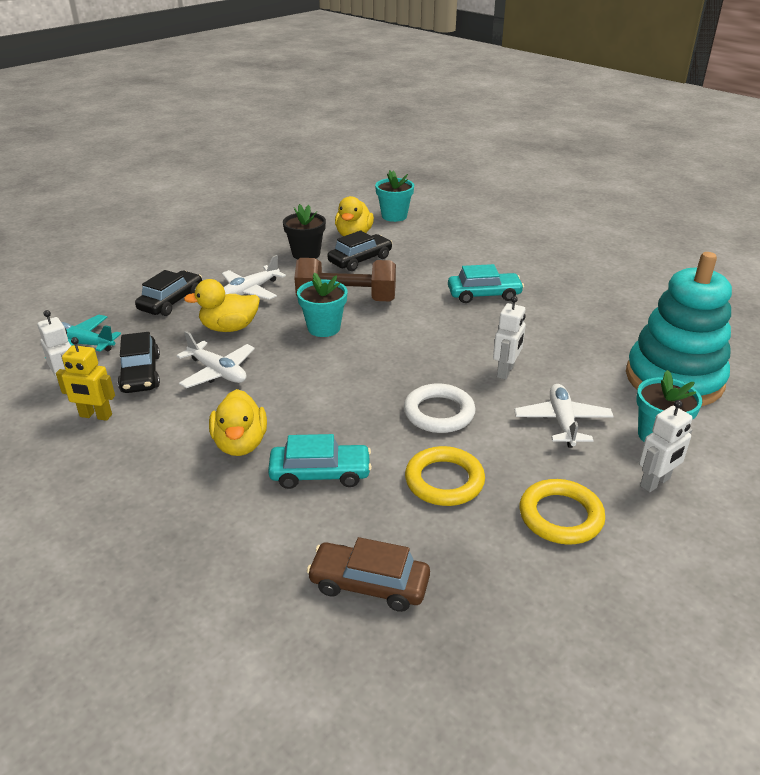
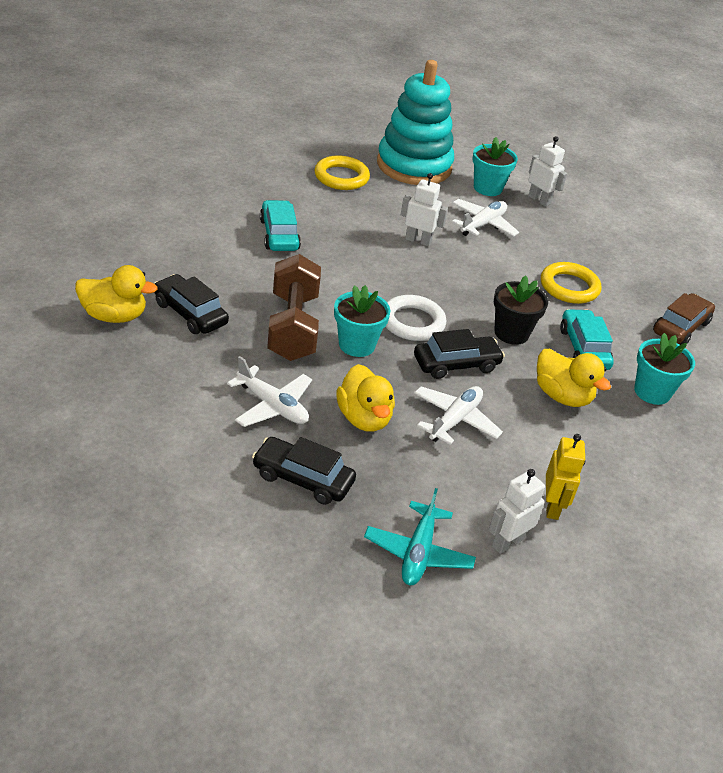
camera: 100 degrees left, 5 degrees up
black car [117,332,160,393] -> black car moved to [414,329,505,379]
yellow duck [209,389,267,456] -> yellow duck turned 60 degrees clockwise [537,349,611,407]
black flower pot [283,204,326,260] -> black flower pot moved to [494,276,548,345]
brown car [307,537,430,612] -> brown car turned 150 degrees counterclockwise [653,293,715,345]
turquoise flower pot [375,170,414,222] -> turquoise flower pot moved to [634,333,695,405]
white ring [404,384,476,433] -> white ring moved to [385,295,446,341]
white plane [514,384,614,448] -> white plane turned 135 degrees clockwise [452,199,519,237]
yellow ring [520,479,605,545] -> yellow ring moved to [315,155,370,190]

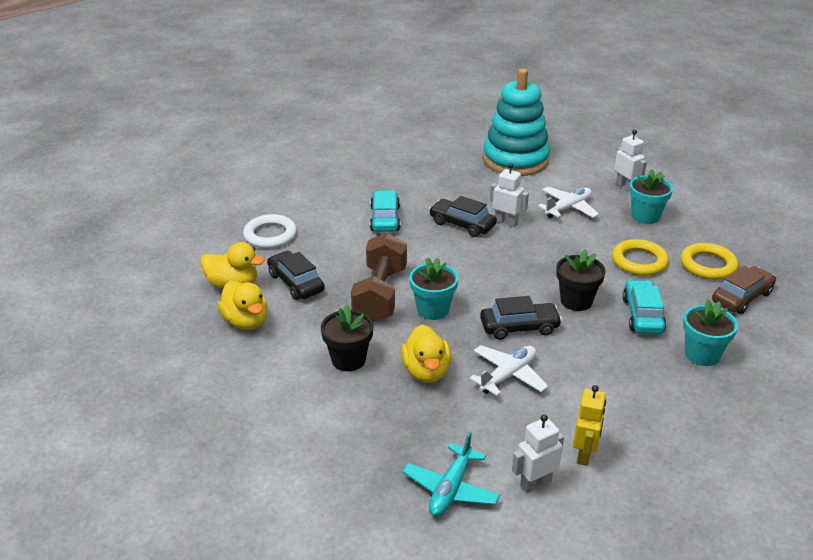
camera: 15 degrees right, 5 degrees down
white plane [227,356,312,427] -> black flower pot [321,304,373,371]
black car [252,437,356,505] -> black car moved to [429,196,497,237]
yellow ring [315,155,370,190] -> yellow ring moved to [681,243,739,280]
white ring [385,295,446,341] -> white ring moved to [243,214,297,249]
turquoise flower pot [472,137,518,196] -> turquoise flower pot moved to [629,169,673,224]
yellow duck [537,349,611,407] -> yellow duck moved to [218,281,267,330]

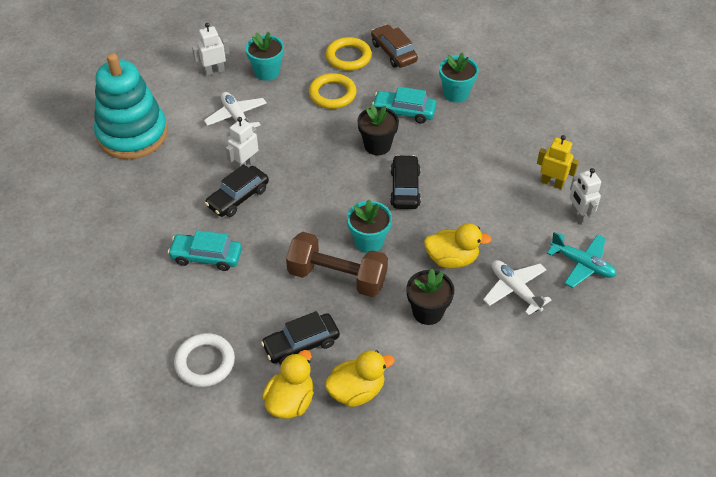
camera: 80 degrees left, 15 degrees up
white plane [470,345,548,396] -> white plane moved to [483,260,551,316]

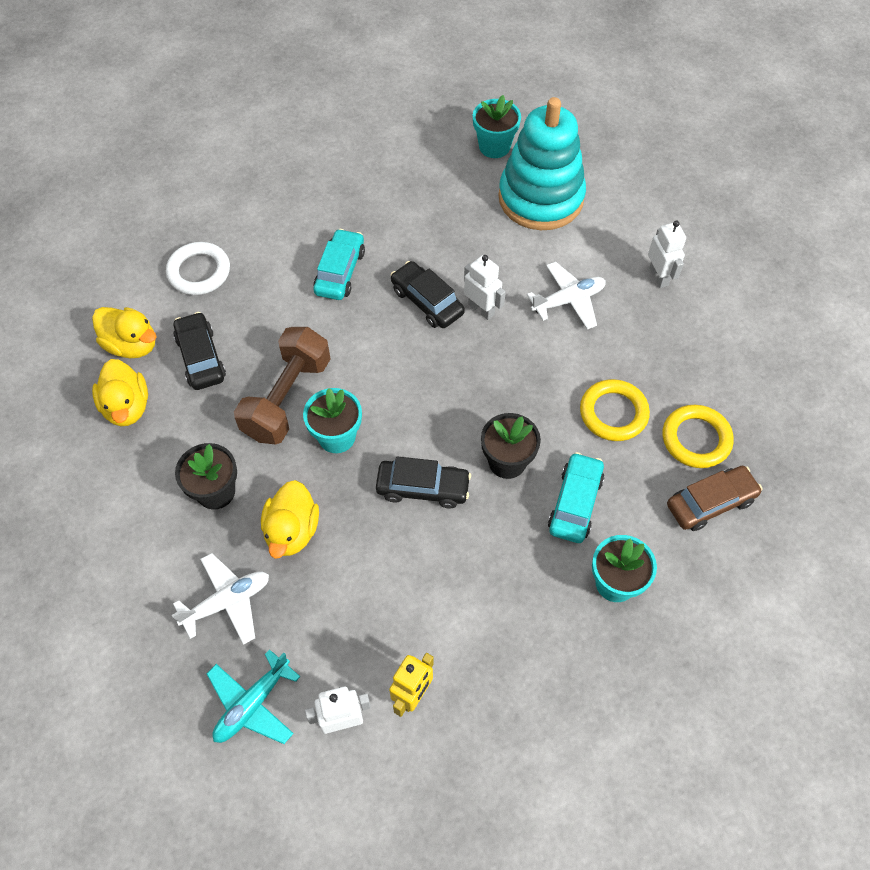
camera: 95 degrees right, 10 degrees up
turquoise flower pot [245,32,284,81] -> turquoise flower pot moved to [473,95,521,158]

